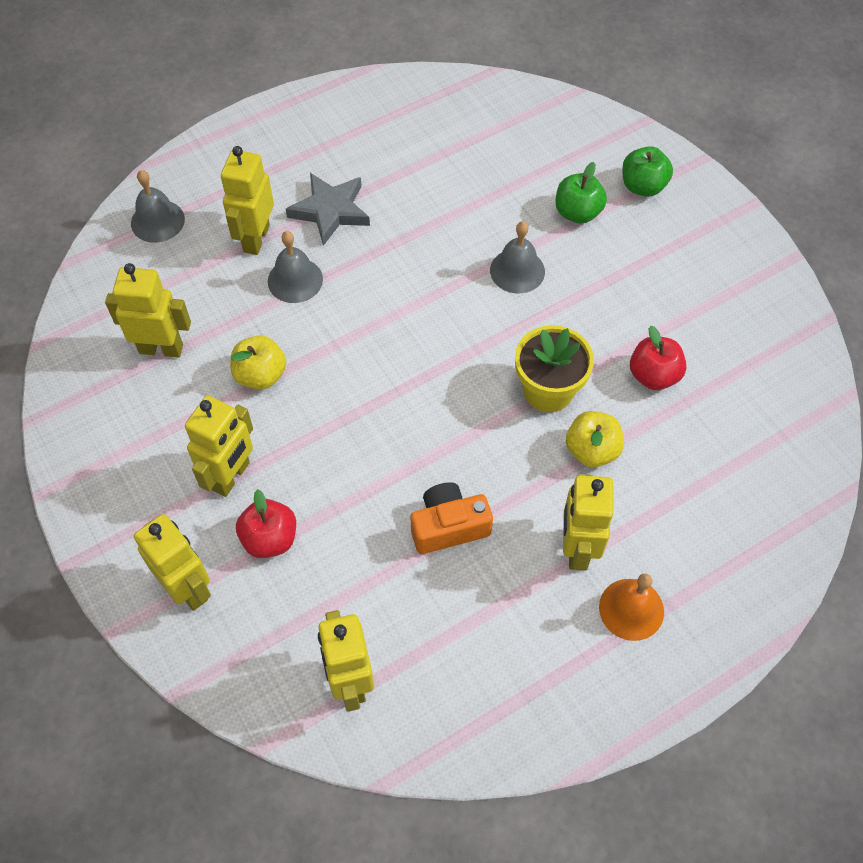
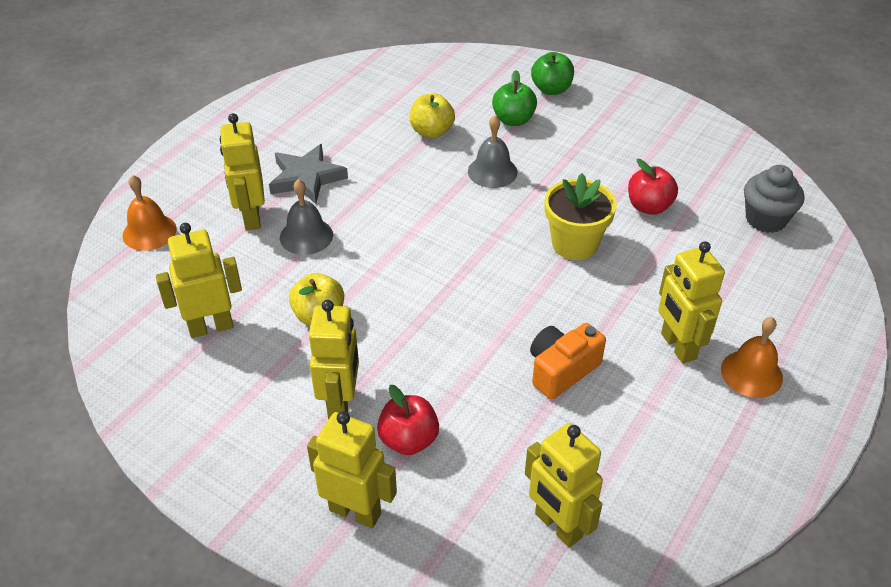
camera: 25 degrees left, 15 degrees down
grey bell [131,170,185,243] -> orange bell [122,175,177,251]
yellow apple [566,411,624,467] -> yellow apple moved to [410,93,455,138]
none -> grey cupcake [744,165,804,233]

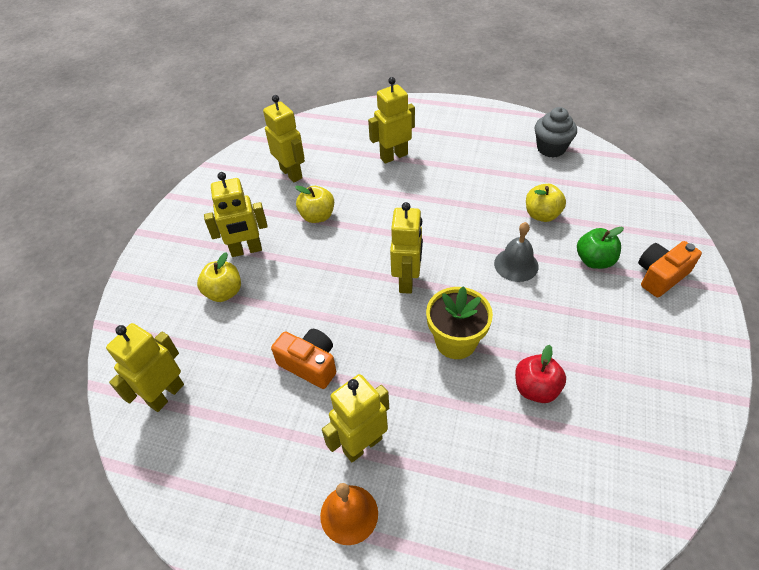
camera: 75 degrees right, 5 degrees up
orange bell [122,175,177,251] -> none
grey star [269,144,348,204] -> none
grey bell [280,179,333,255] -> none
yellow robot [307,411,397,528] -> yellow robot moved to [390,202,423,294]
red apple [377,385,439,455] -> yellow apple [197,252,241,302]
green apple [531,52,574,95] -> orange camera [638,241,702,297]
grey cupcake [744,165,804,233] -> grey cupcake moved to [535,107,577,158]

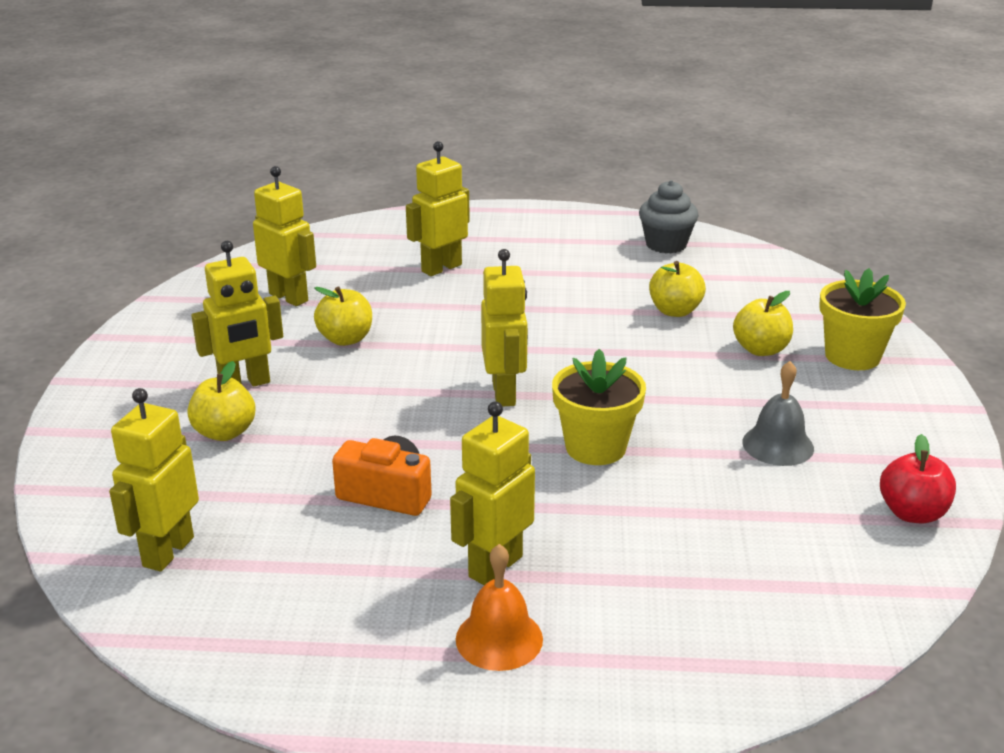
camera: 15 degrees left, 20 degrees down
grey bell [494,222,538,282] -> grey bell moved to [742,361,814,466]
red apple [515,345,566,403] -> red apple moved to [880,434,956,523]
green apple [577,227,624,269] -> yellow apple [733,291,793,356]
orange camera [638,241,702,297] -> yellow flower pot [819,268,906,370]

